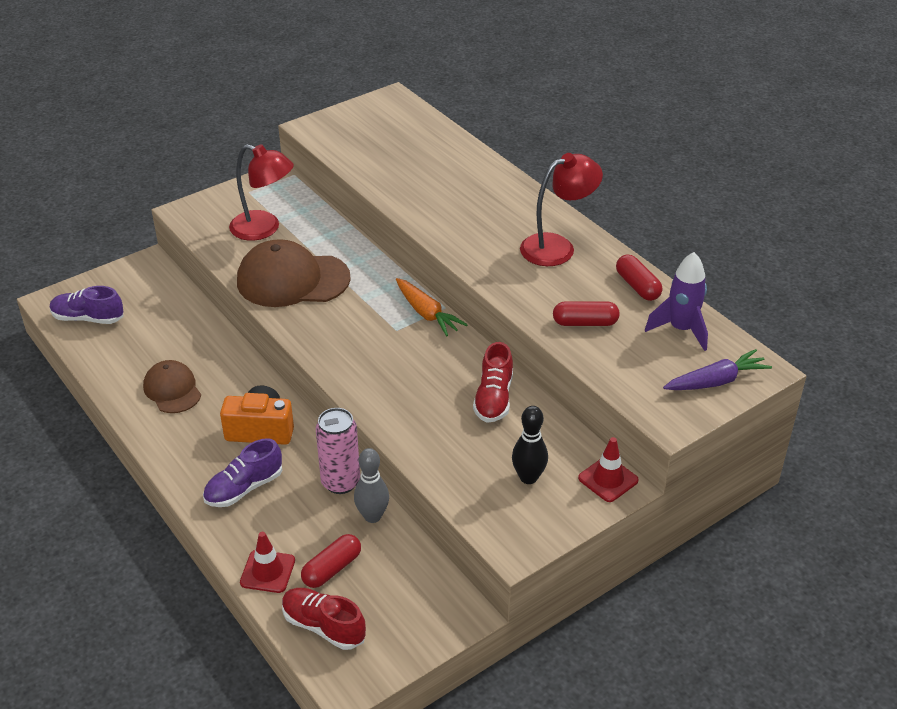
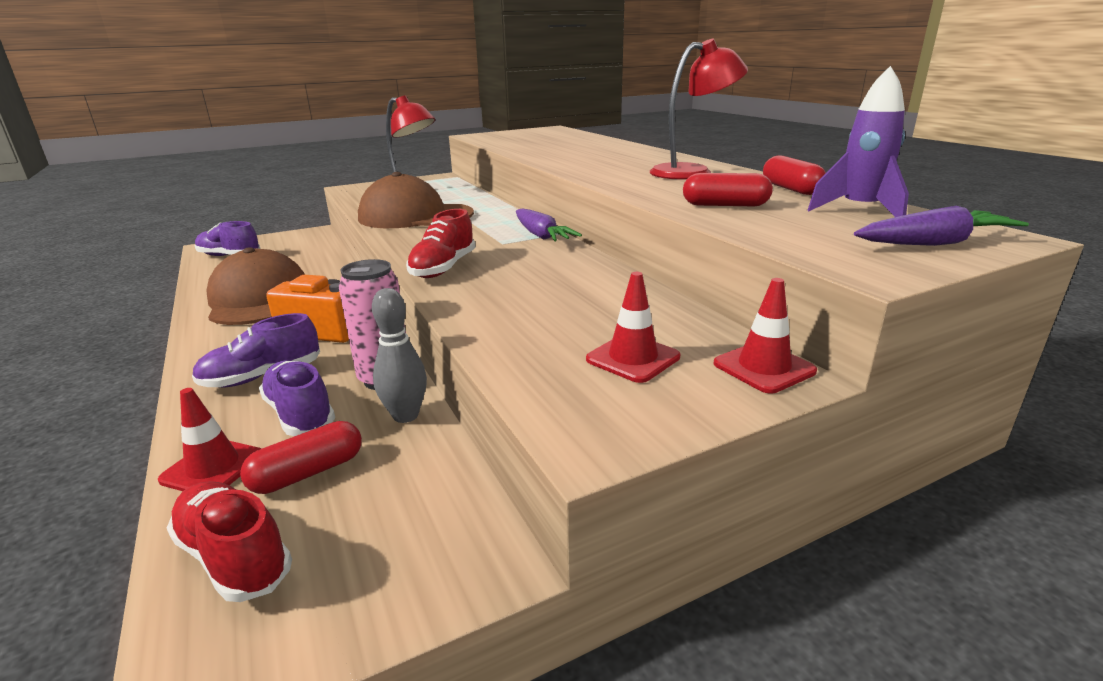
camera: 10 degrees right, 15 degrees down
brown cap [143,360,201,413] -> brown cap [207,247,305,325], size x1.70
orange carrot [396,278,468,336] -> purple carrot [516,209,582,241]
red shoe [473,342,513,423] -> red shoe moved to [406,209,476,278]
black bowling pin [512,406,548,484] -> red traffic cone [586,272,680,383]
none -> purple shoe [259,361,335,436]

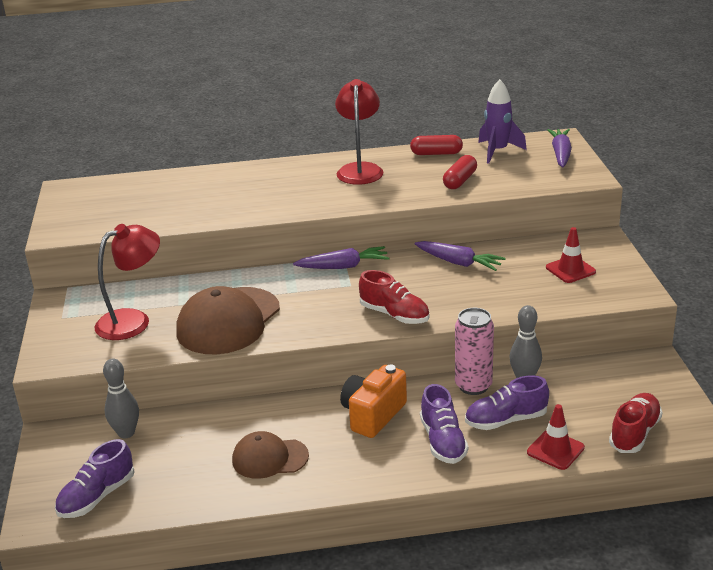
camera: 70 degrees left, 5 degrees up
red shoe [167,481,292,602] -> red shoe turned 150 degrees clockwise [609,393,662,453]
brown cap [207,247,305,325] -> brown cap [232,431,309,479], size x0.59
red capsule [240,421,362,494] -> none
red traffic cone [714,278,817,393] -> none
none -> grey bowling pin [103,359,139,438]
none -> purple carrot [414,241,506,271]

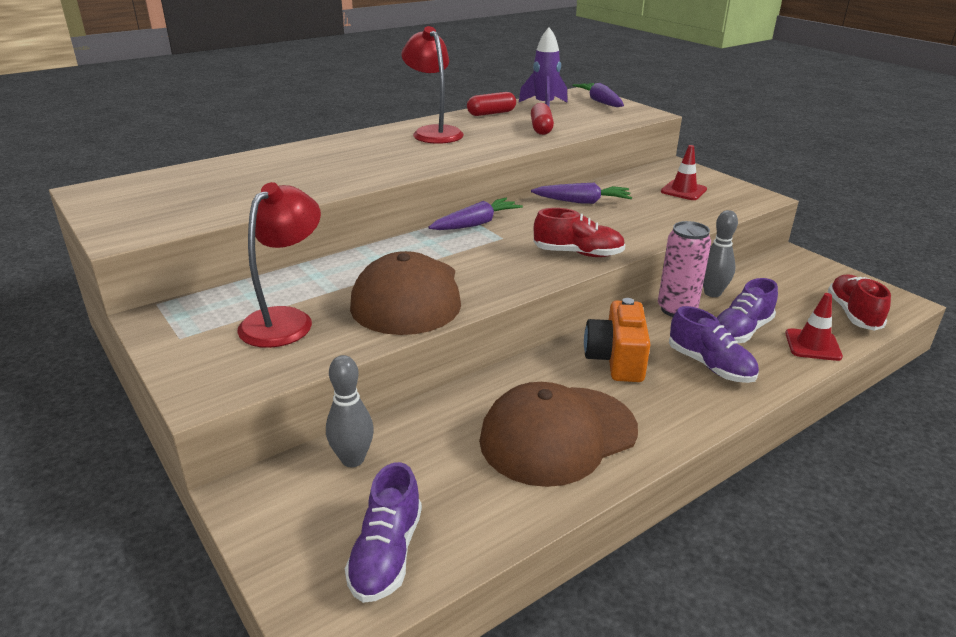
camera: 30 degrees left, 0 degrees up
brown cap [232,431,309,479] -> brown cap [479,382,638,487], size x1.70

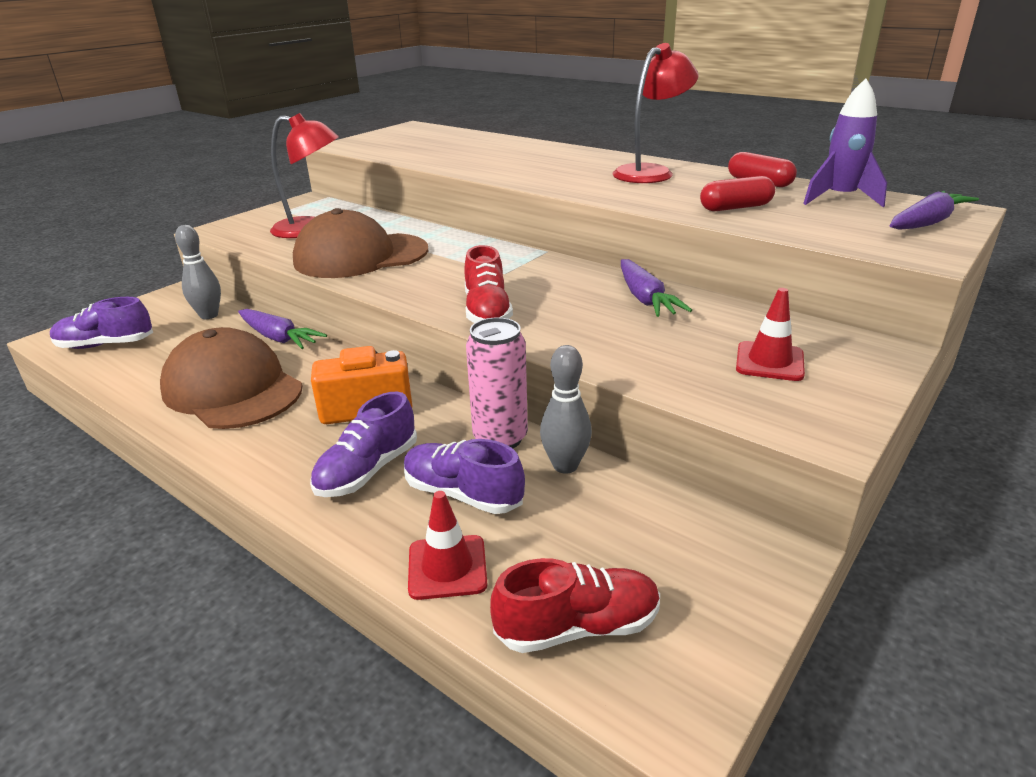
camera: 75 degrees right, 0 degrees up
purple carrot [428,198,523,230] -> purple carrot moved to [238,309,327,349]

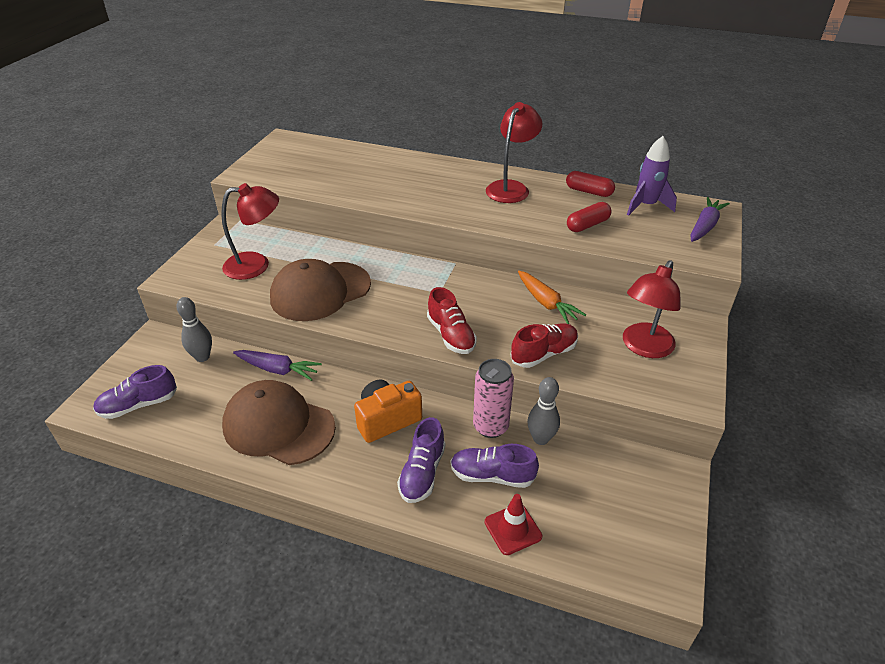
camera: 20 degrees left, 10 degrees up
red shoe [490,558,660,653] -> red shoe moved to [511,323,578,368]
purple carrot [621,259,692,317] -> orange carrot [518,271,586,324]
red traffic cone [736,288,805,381] -> red lamp [623,260,681,358]

